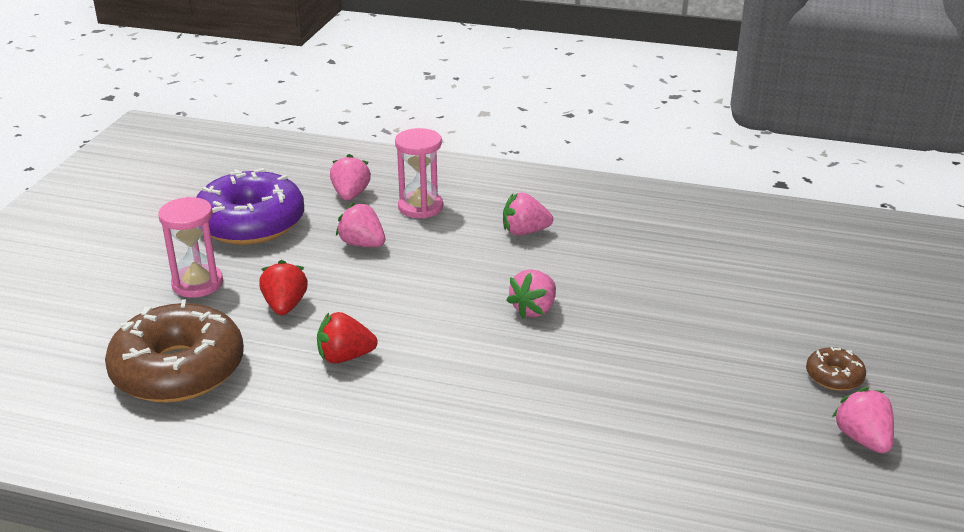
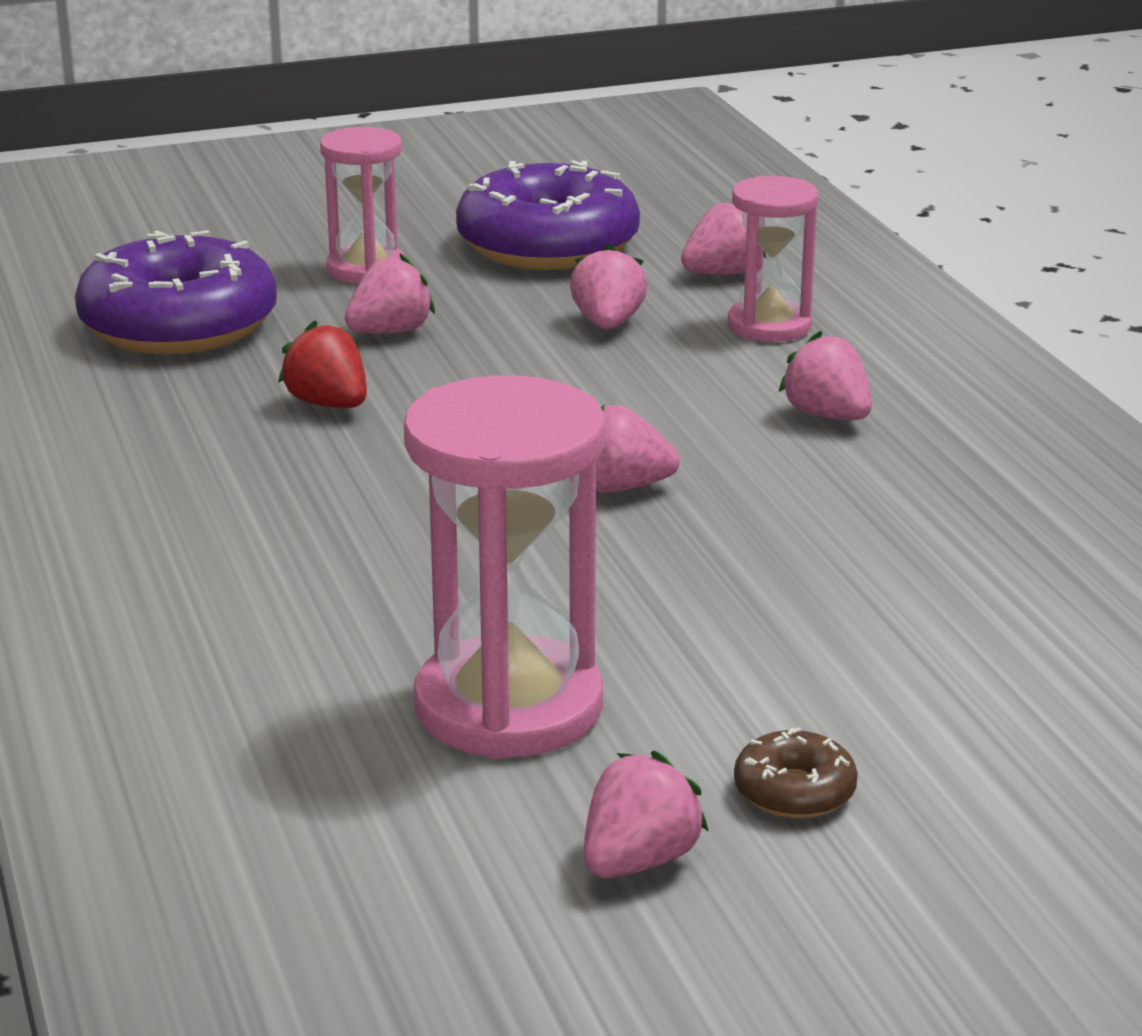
camera: 55 degrees right, 5 degrees down
brown donut [105,299,244,403] -> purple donut [75,230,277,354]
red strawberry [259,260,308,315] -> pink strawberry [345,253,435,334]
none -> pink hourglass [404,375,605,759]

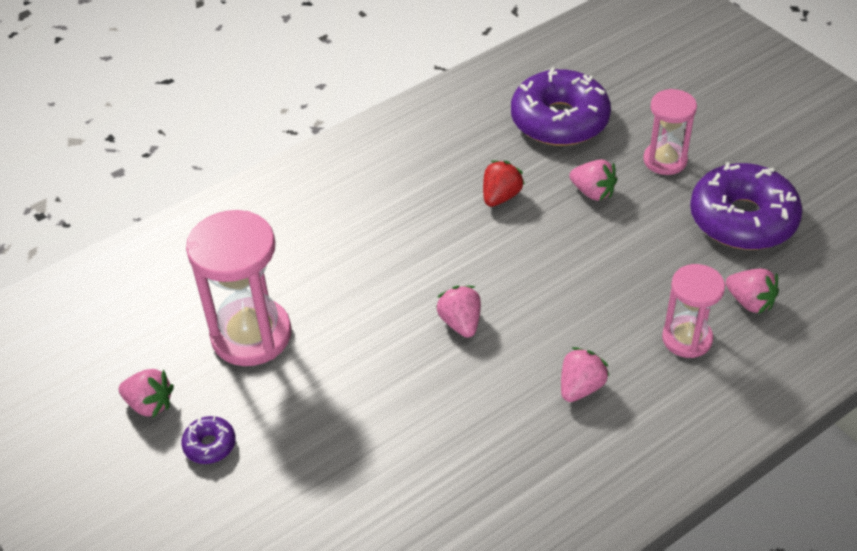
camera: 75 degrees right, 20 degrees up
pink strawberry [570,244,647,330] -> none
brown donut [734,727,858,818] -> purple donut [181,416,236,464]

